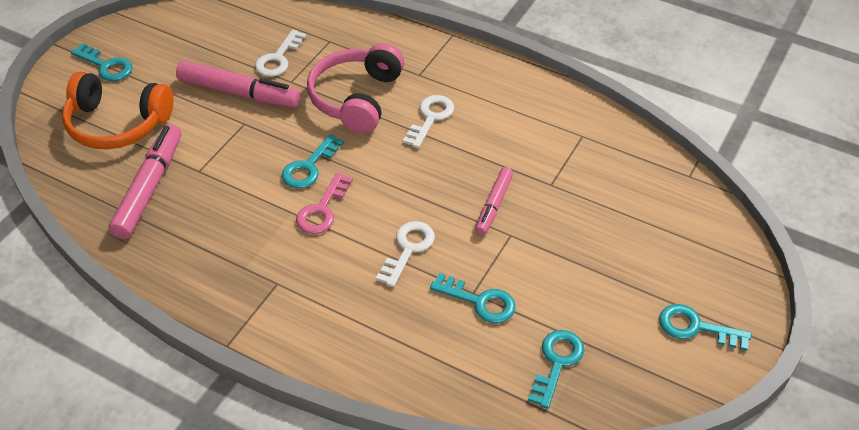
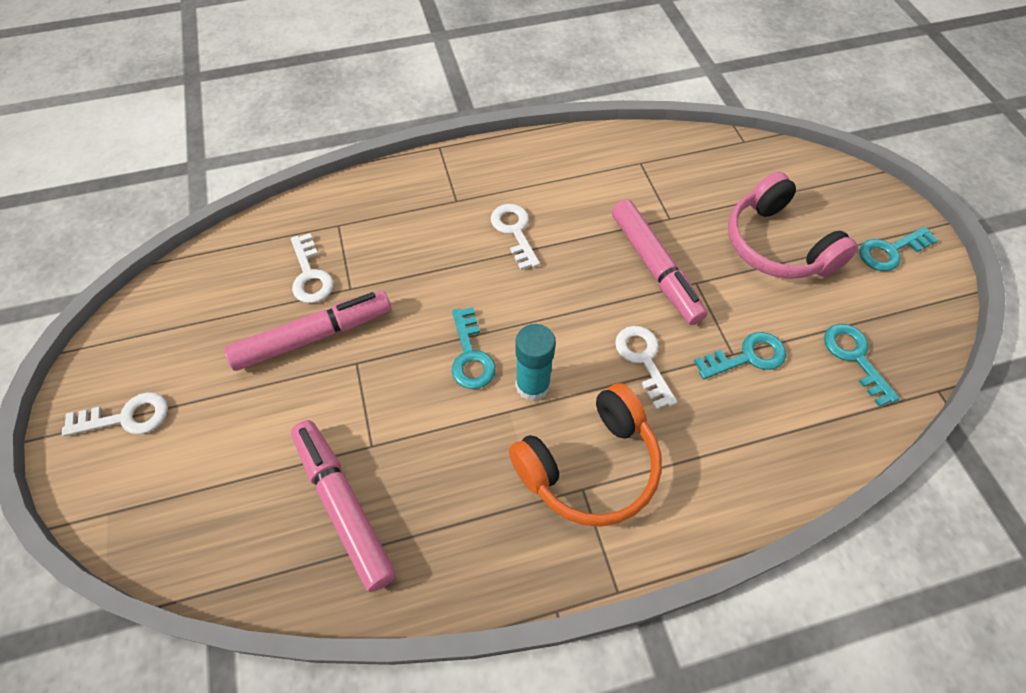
camera: 45 degrees left, 10 degrees up
orange headphones [62,72,174,149] -> orange headphones moved to [509,383,662,527]
turquoise key [71,43,133,81] -> white key [62,392,168,436]
pink key [296,173,353,234] -> turquoise glue stick [515,324,556,401]
pink headphones [307,43,404,134] -> pink headphones moved to [728,172,858,279]
pink marker [475,167,513,235] -> pink marker [612,199,708,325], size x1.67

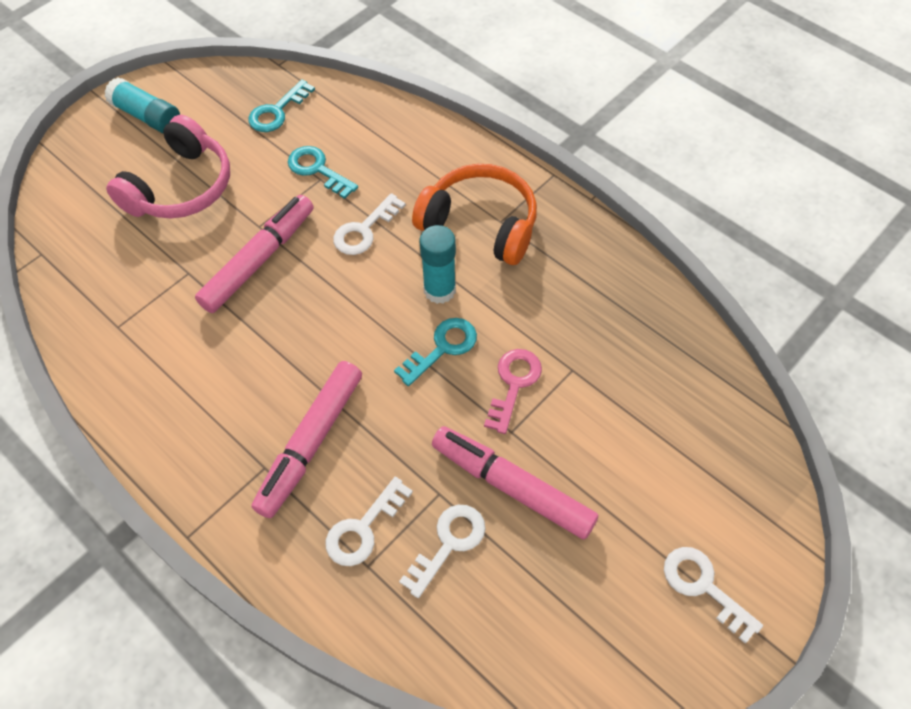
camera: 120 degrees left, 0 degrees up
pink marker [291,420,396,592] -> pink marker moved to [251,361,362,518]
white key [491,204,540,270] -> white key moved to [326,476,413,566]
turquoise key [859,226,938,271] -> turquoise glue stick [104,78,180,134]
none -> pink key [484,349,542,434]

